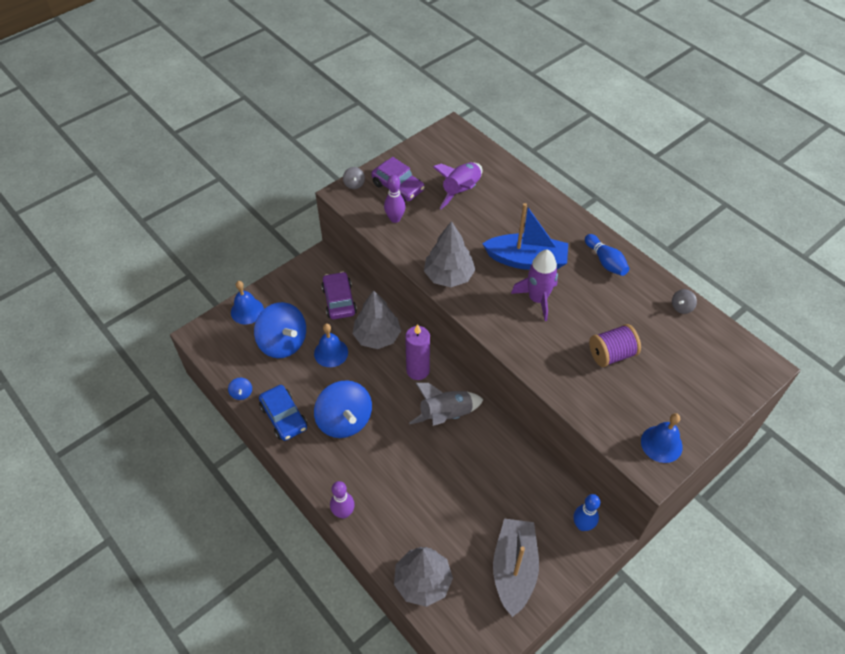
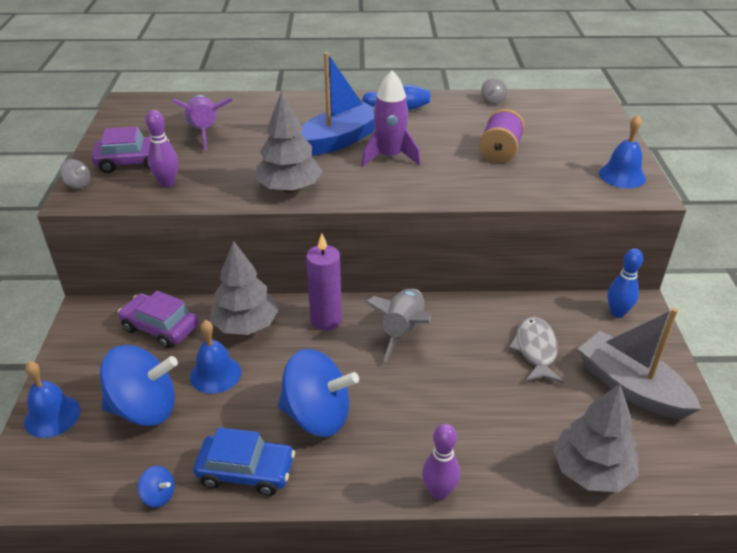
camera: 50 degrees left, 15 degrees down
none -> grey fish [509,317,563,383]

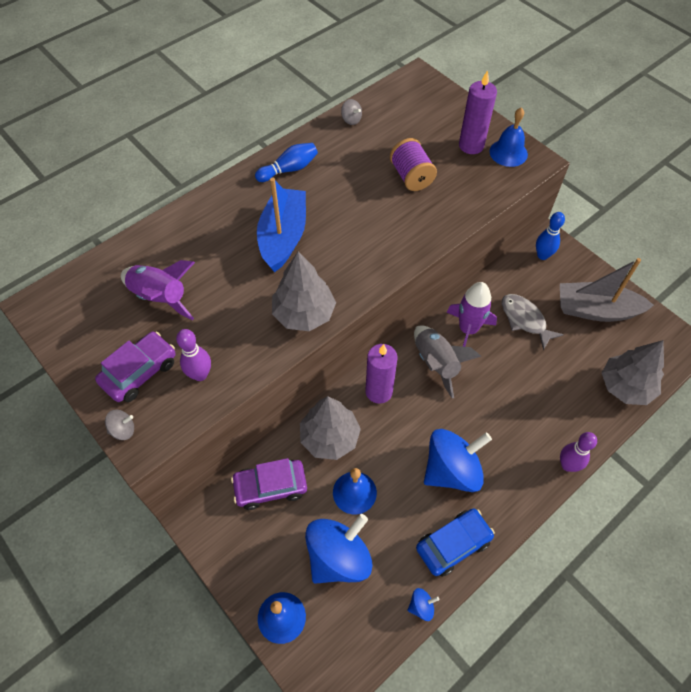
camera: 40 degrees left, 20 degrees up
purple rocket [361,70,421,166] -> purple rocket moved to [446,282,497,347]
none -> purple candle [459,70,497,154]

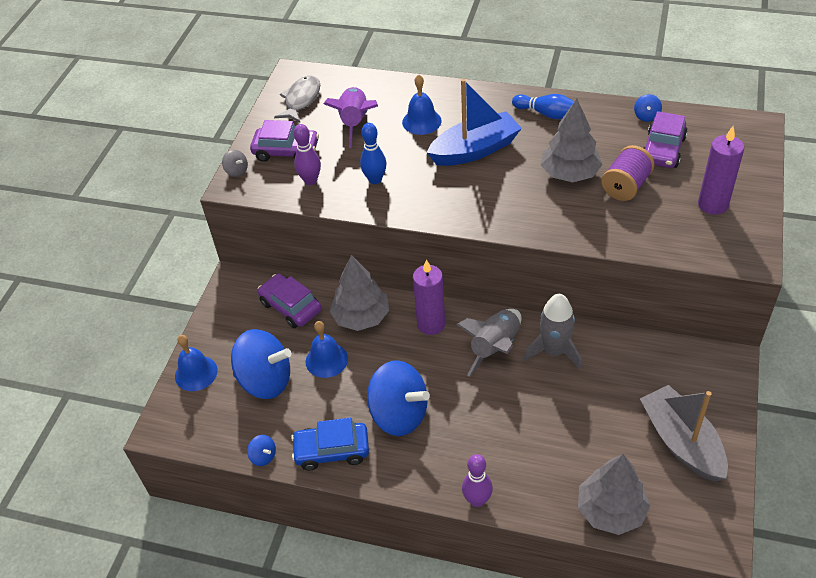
camera: 60 degrees right, 10 degrees down
grey tree [272,252,336,331] -> grey tree moved to [541,99,603,182]
grey spinning top [341,99,362,125] -> blue spinning top [634,94,662,122]
blue car [416,509,495,577] -> blue car turned 150 degrees clockwise [291,418,369,471]
purple rocket [446,282,497,347] -> grey rocket [523,294,582,369]
blue bell [490,107,528,167] -> blue bell moved to [402,74,442,135]
grey fish [502,294,564,350] -> grey fish moved to [274,76,320,122]
blue bowling pin [536,212,565,260] -> blue bowling pin moved to [360,123,386,184]
none -> purple car [644,111,688,168]

